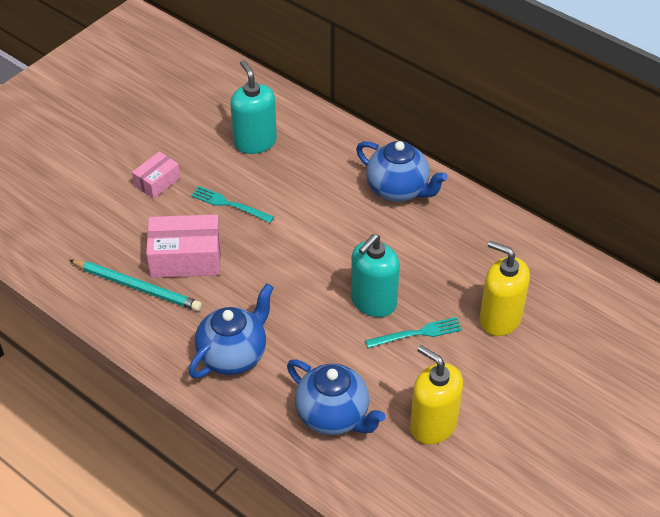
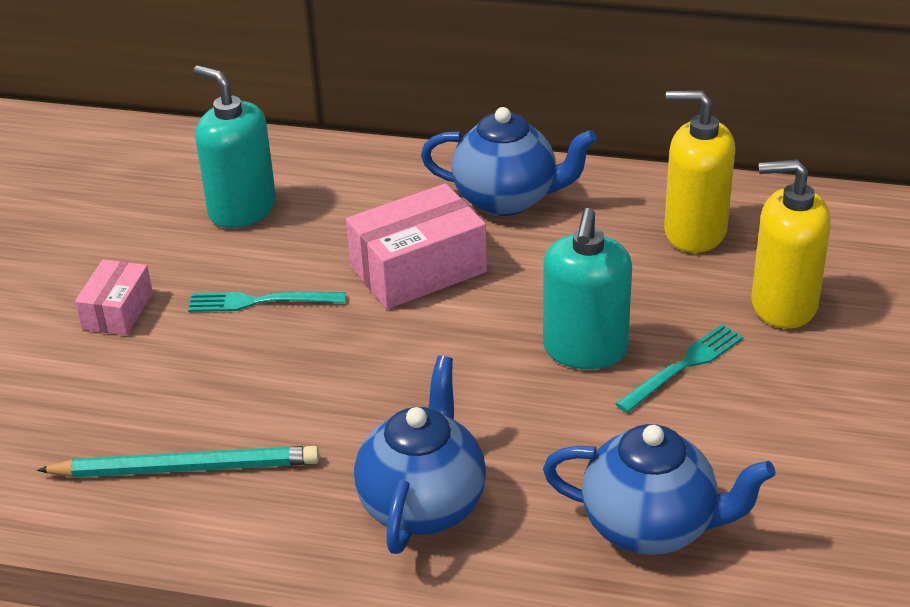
camera: 25 degrees left, 10 degrees down
pink box [146,214,221,278] -> pink box moved to [346,183,487,309]
yellow soap dispenser [410,345,463,445] -> yellow soap dispenser moved to [664,90,735,253]

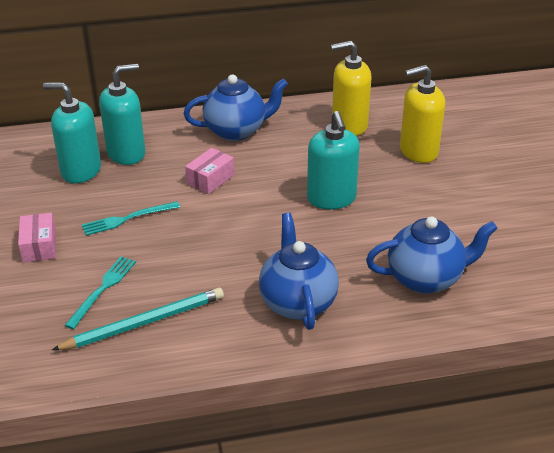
camera: 25 degrees left, 0 degrees up
pink box [346,183,487,309] -> pink box [185,148,234,194], size x0.59
turquoise fork [615,324,743,413] -> turquoise fork moved to [64,256,136,329]
none -> turquoise soap dispenser [99,64,145,165]

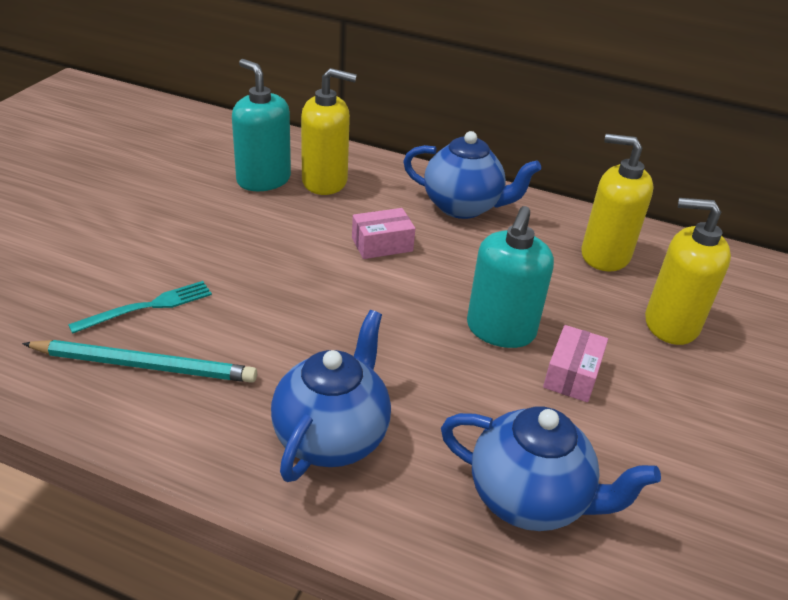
camera: 30 degrees right, 0 degrees up
pink box [18,213,56,263] -> pink box moved to [543,325,608,402]
turquoise fork [82,201,180,236] -> none
turquoise soap dispenser [99,64,145,165] -> yellow soap dispenser [301,68,357,195]

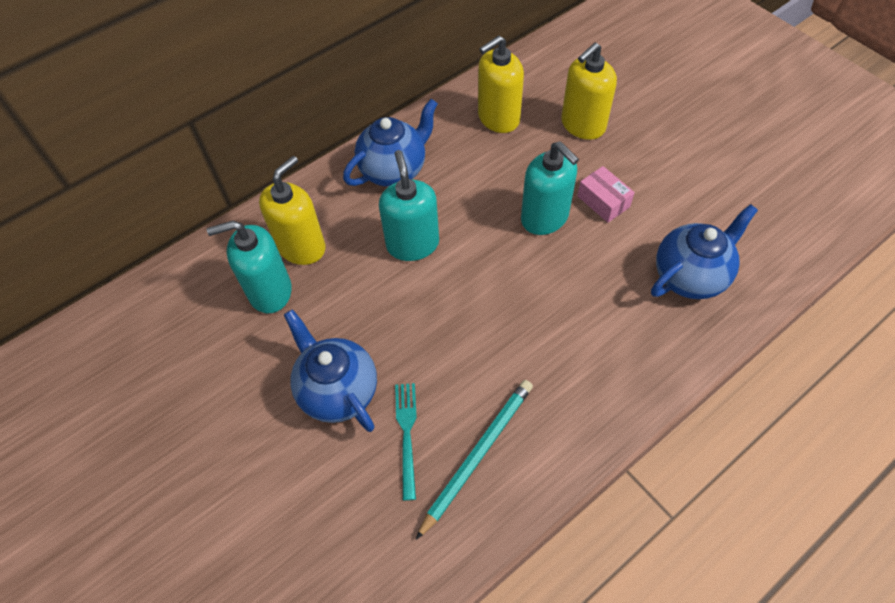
camera: 55 degrees left, 20 degrees up
blue teapot [271,310,391,482] -> blue teapot moved to [284,309,377,432]
pink box [352,208,415,259] -> turquoise soap dispenser [379,150,439,261]

